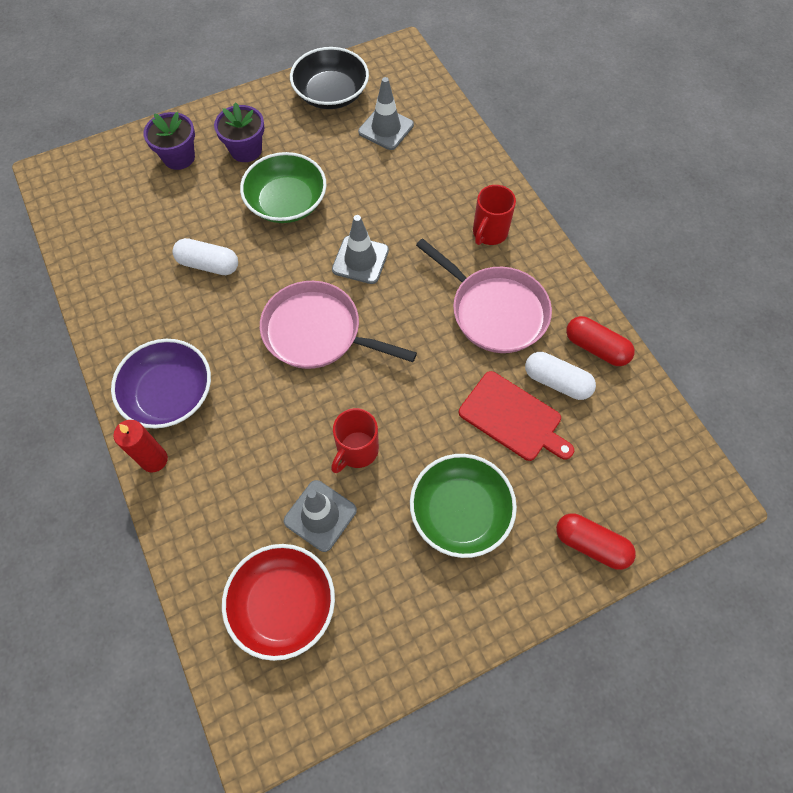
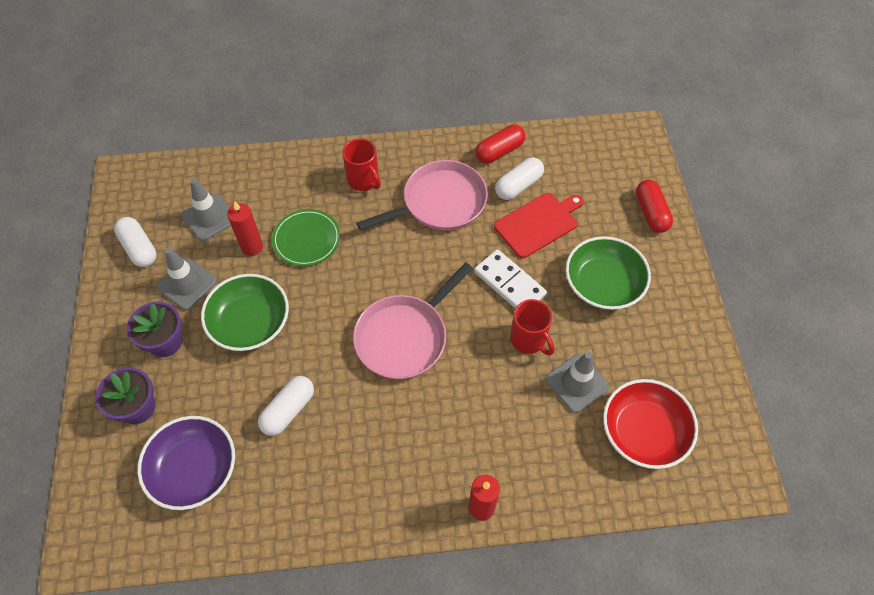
camera: 70 degrees left, 5 degrees down
purple bowl [111,339,211,429] -> purple bowl moved to [137,416,235,510]
black bowl [290,47,369,109] -> white capsule [114,217,157,267]
grey traffic cone [332,215,389,284] -> grey traffic cone moved to [157,248,217,310]
red capsule [556,513,636,570] -> red capsule turned 60 degrees counterclockwise [636,180,673,233]
none -> red candle [227,201,263,256]
none -> green plate [272,209,340,266]
none -> white domino [474,249,547,309]

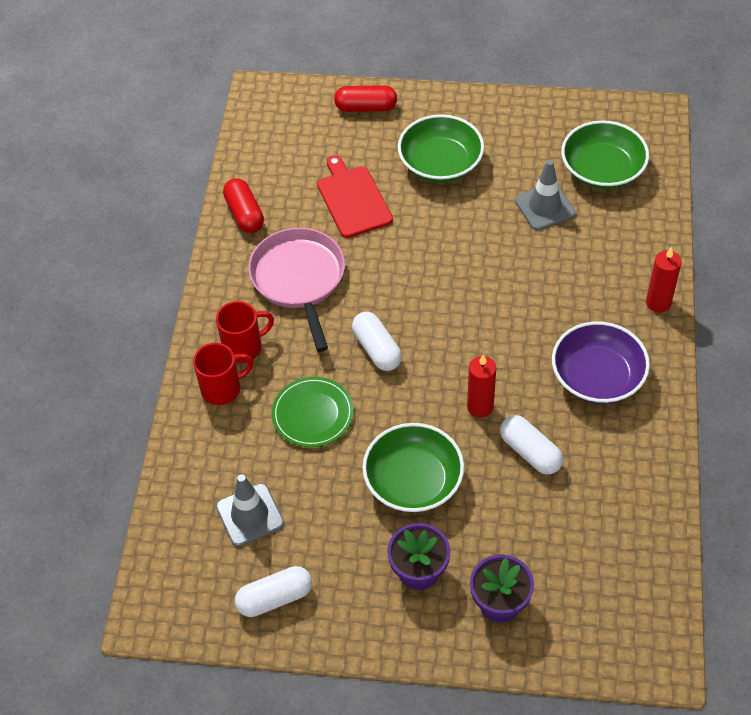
camera: 75 degrees left, 5 degrees down
purple bowl [137,416,235,510] -> purple bowl moved to [552,321,650,404]
grey traffic cone [157,248,217,310] -> none
red candle [227,201,263,256] -> red candle moved to [467,354,496,418]
pink pan [353,262,473,380] -> none
white domino [474,249,547,309] -> none
white capsule [495,157,544,200] -> white capsule moved to [352,312,402,371]
red mug [510,299,554,355] -> red mug moved to [193,343,254,405]
red bowl [603,379,698,469] -> green bowl [561,120,649,189]

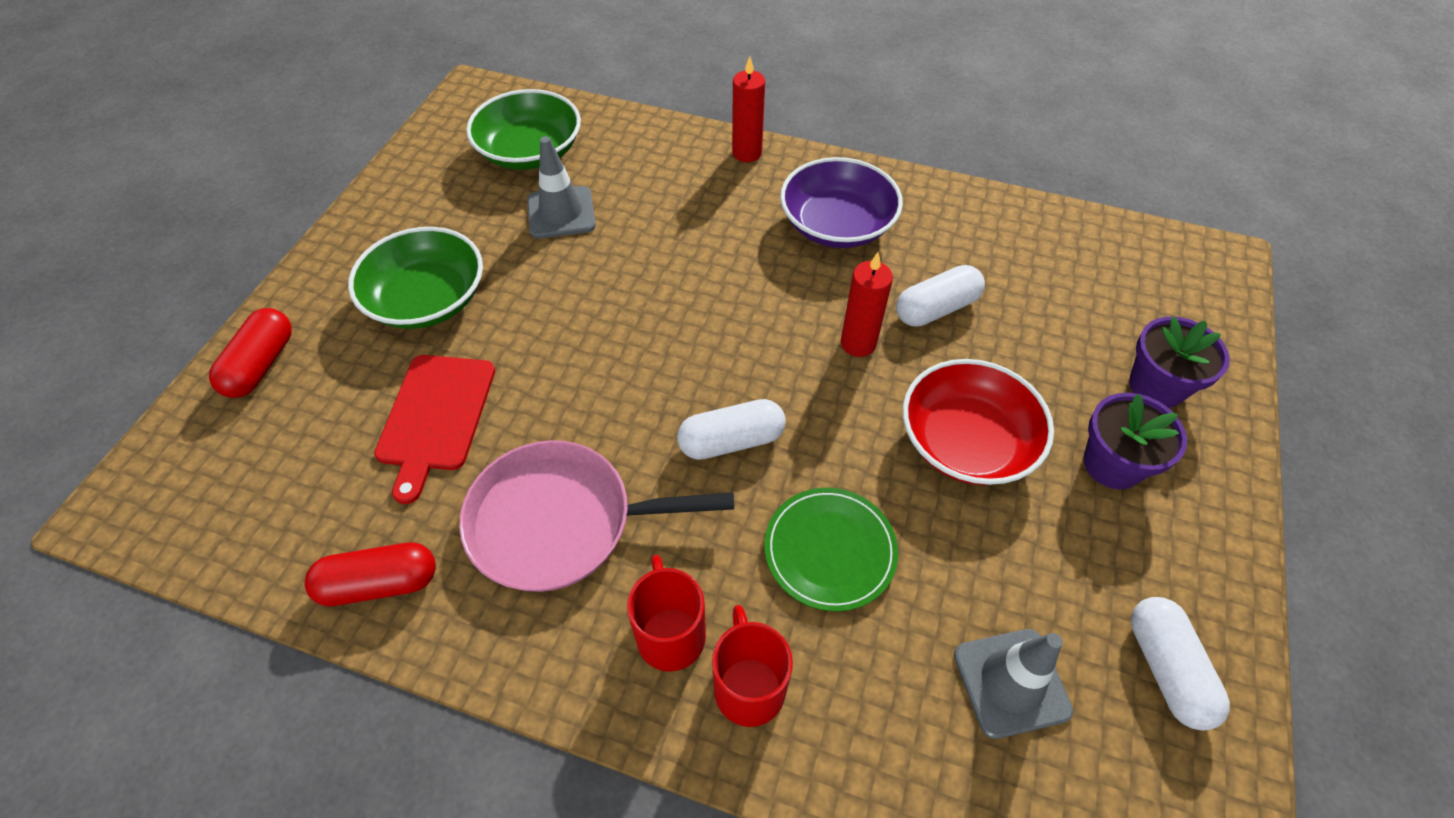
camera: 80 degrees left, 0 degrees up
red cutting board [317,155,393,238] -> red cutting board turned 75 degrees counterclockwise [374,355,495,504]
green bowl [362,423,464,512] -> red bowl [903,359,1054,485]

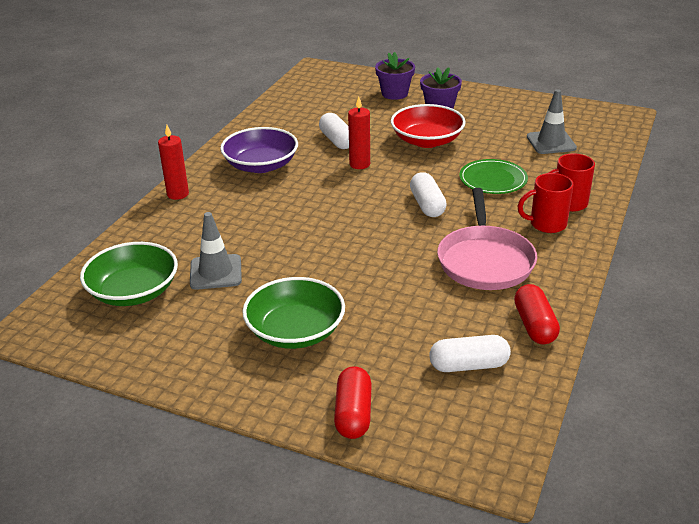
camera: 85 degrees left, 20 degrees down
red capsule [209,308,292,398] -> red capsule turned 75 degrees clockwise [334,366,372,439]
red cutting board [374,355,495,504] -> none
white capsule [1131,597,1230,731] -> white capsule moved to [429,335,511,372]

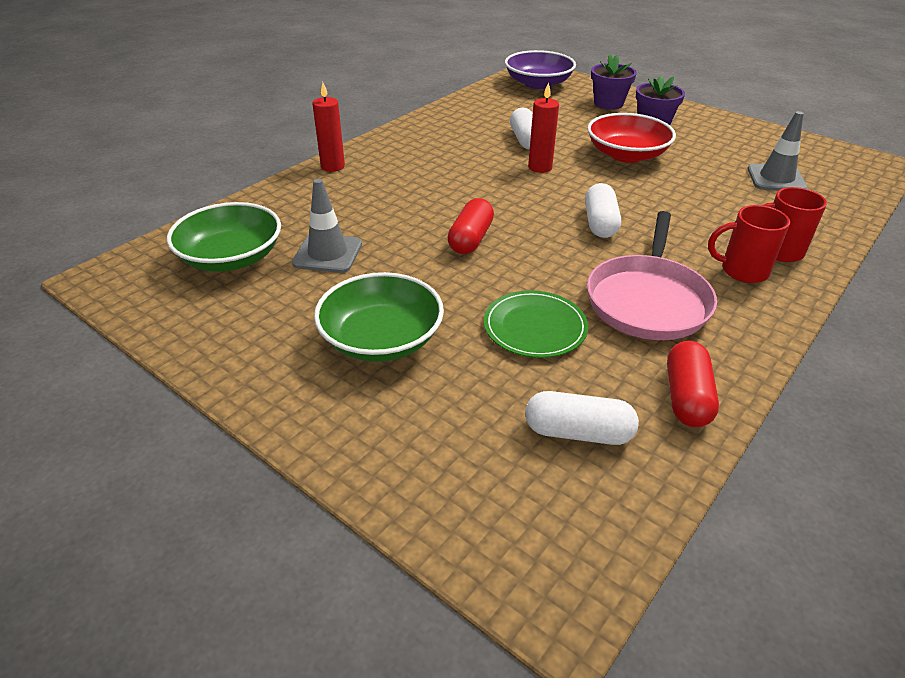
camera: 15 degrees right, 5 degrees up
purple bowl [220,127,298,173] -> purple bowl moved to [505,50,576,89]
red capsule [334,366,372,439] -> red capsule moved to [447,198,494,254]
green plate [459,159,528,194] -> green plate moved to [484,290,588,358]

